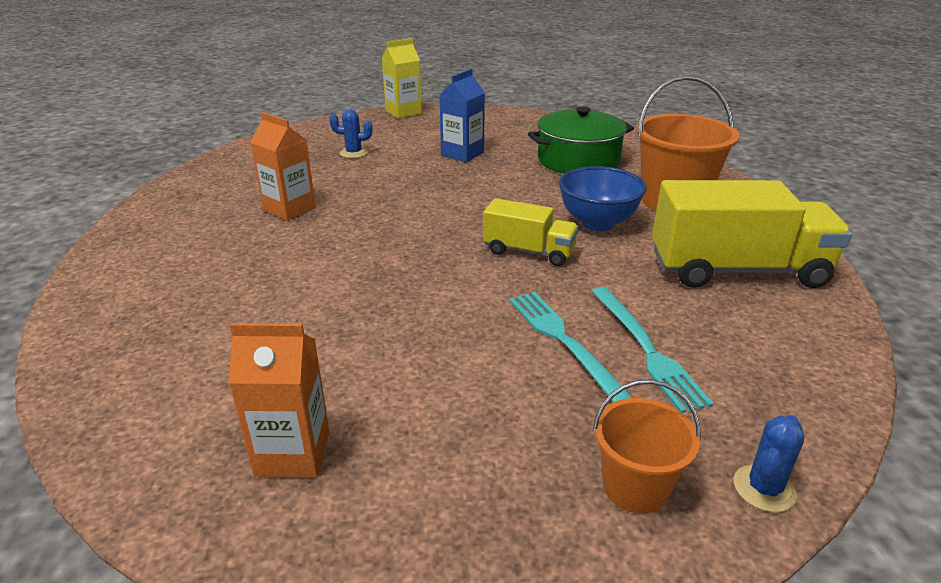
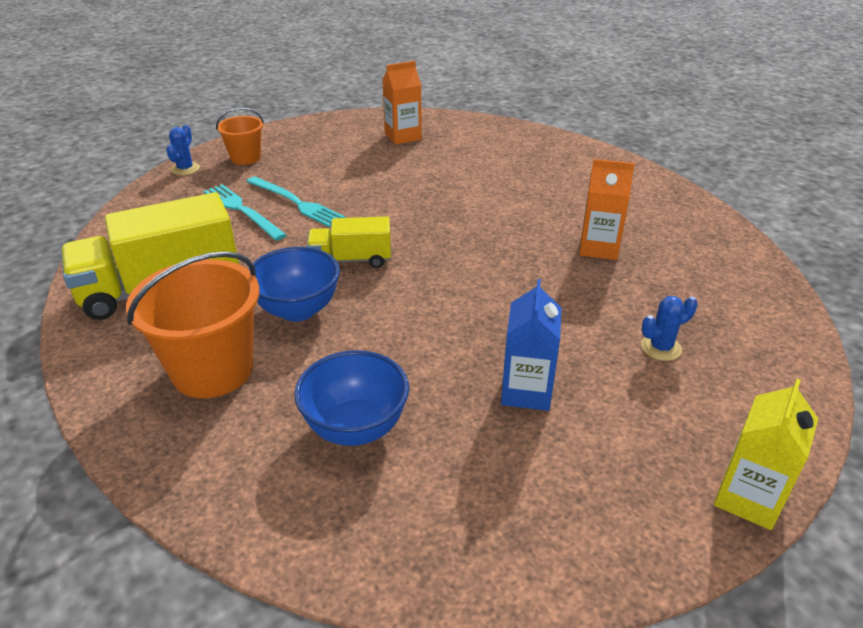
camera: 155 degrees right, 5 degrees up
green pot [528,106,634,174] -> blue bowl [294,350,409,446]

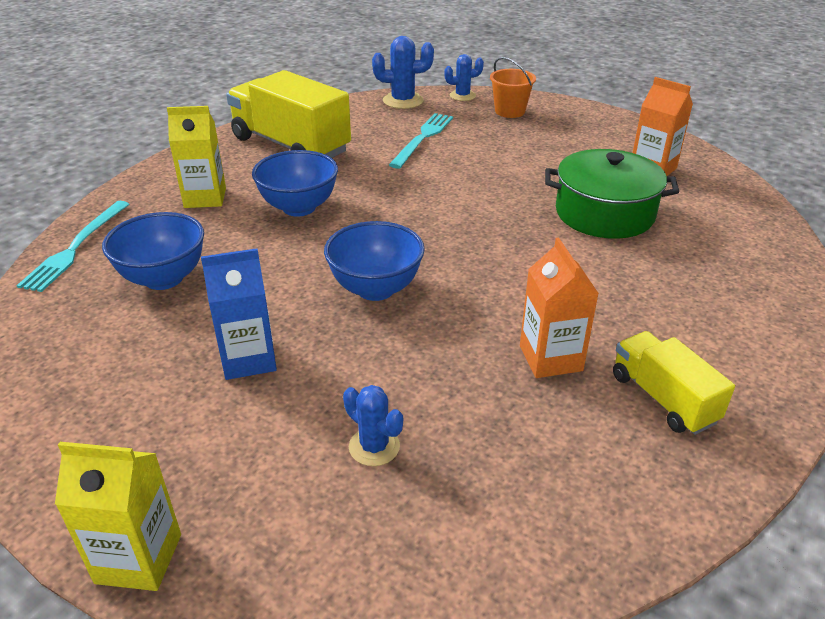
camera: 65 degrees right, 0 degrees up
orange bucket [126,251,260,398] -> yellow carton [167,106,226,208]
turquoise fork [246,177,345,227] -> turquoise fork moved to [16,201,129,292]
yellow truck [307,216,391,268] -> yellow truck moved to [613,331,735,435]
none -> blue bowl [324,221,425,301]
none -> blue cactus [372,36,434,109]
none -> green pot [545,149,679,239]

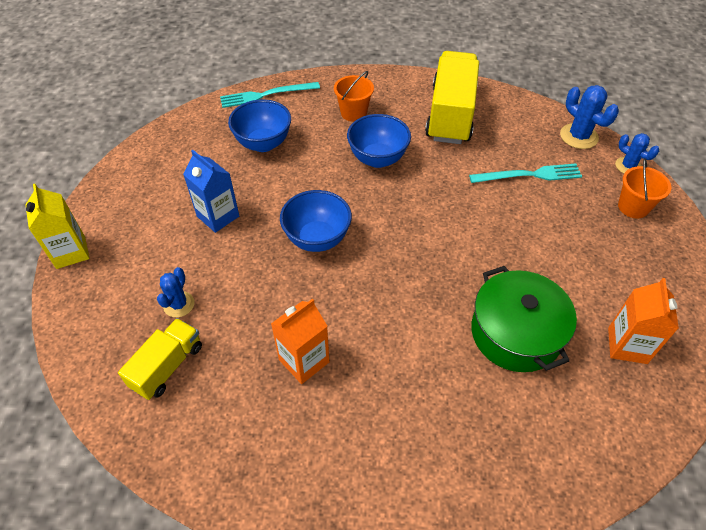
camera: 60 degrees right, 15 degrees up
yellow carton [167,106,226,208] -> orange bucket [334,71,374,122]
yellow truck [613,331,735,435] -> yellow truck moved to [118,318,202,400]

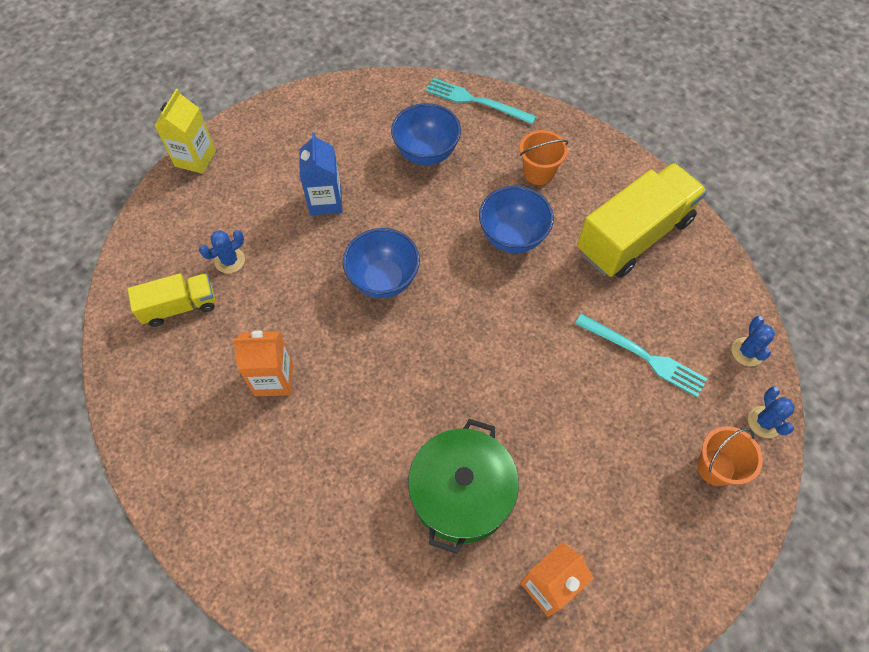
camera: 40 degrees right, 10 degrees up
blue cactus [560,85,619,149] -> blue cactus [731,316,775,366], size x0.66

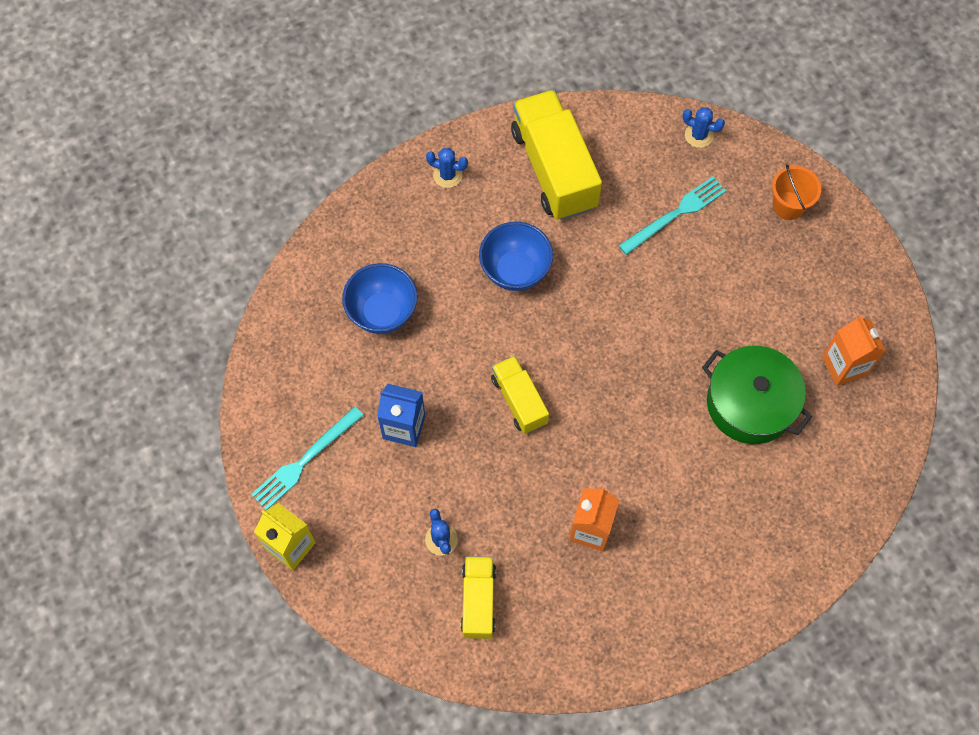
camera: 70 degrees left, 5 degrees up
blue bowl [343,228,420,298] -> yellow truck [491,356,549,434]
turquoise fork [426,78,537,124] -> turquoise fork moved to [251,406,364,510]
orange bucket [520,130,568,185] -> none
blue cactus [748,386,795,438] -> blue cactus moved to [426,148,468,188]

